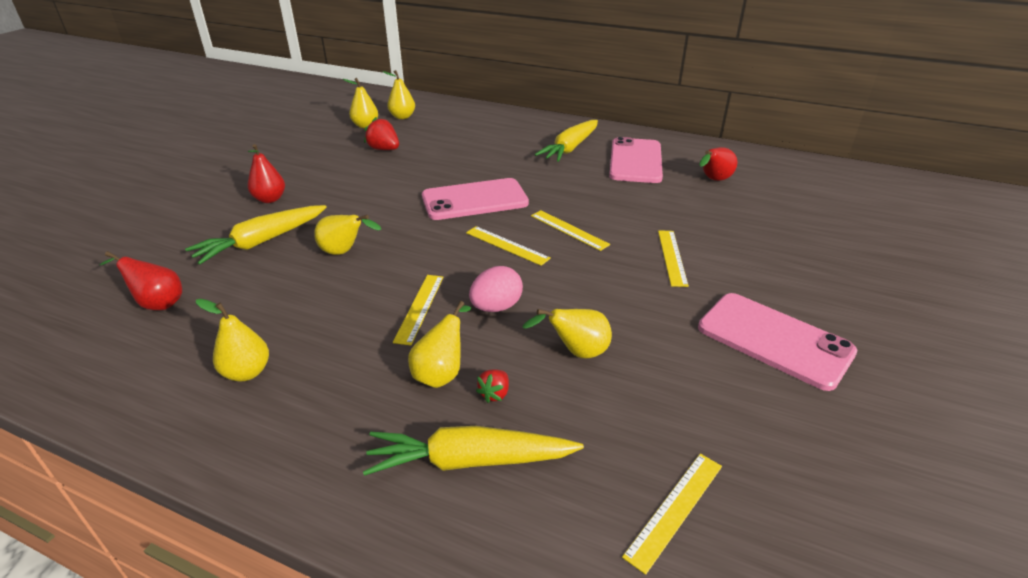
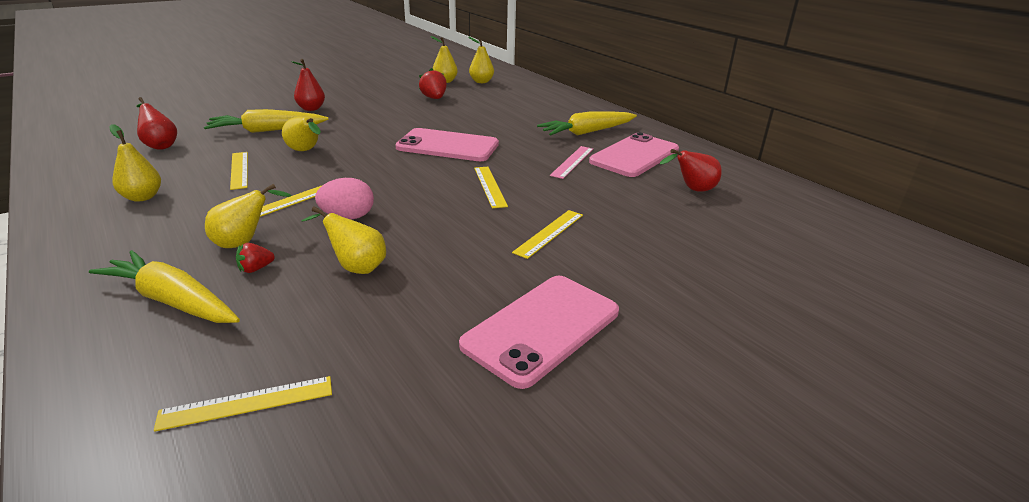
camera: 30 degrees right, 5 degrees down
yellow ruler [466,226,551,266] -> yellow ruler moved to [230,152,248,190]
pink phone [698,293,857,391] -> pink phone turned 60 degrees clockwise [459,276,619,389]
none -> pink ruler [550,146,593,179]

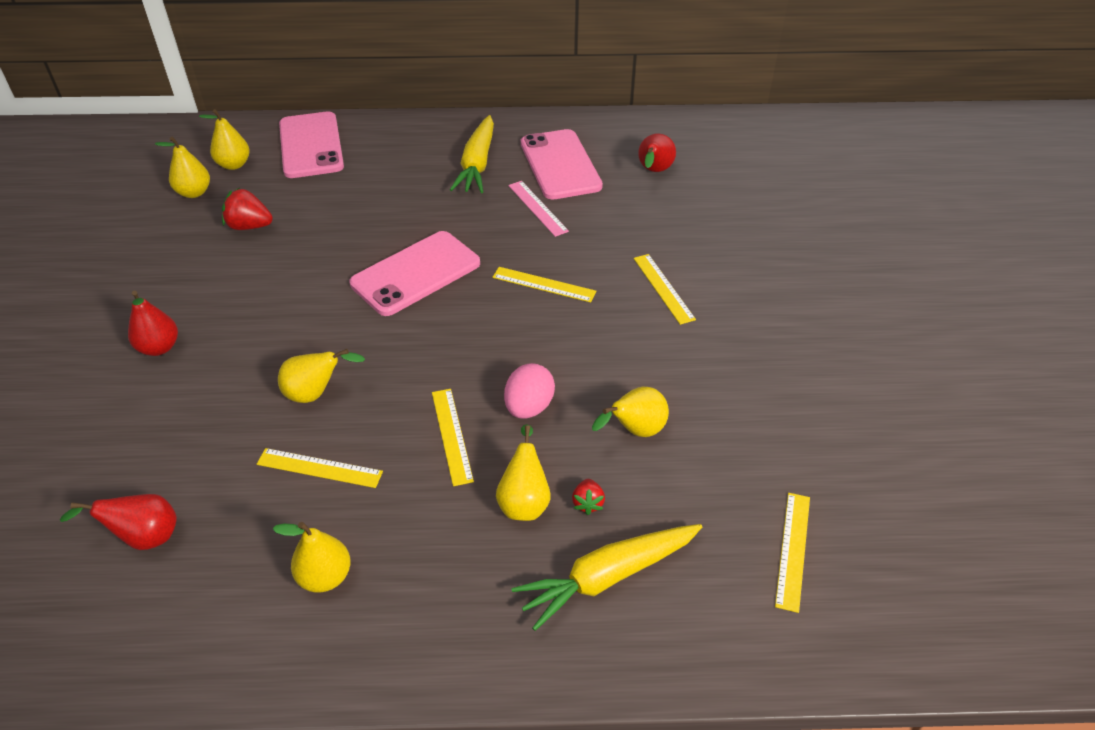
camera: 55 degrees left, 15 degrees up
yellow carrot [204,109,329,133] -> none
pink phone [459,276,619,389] -> pink phone moved to [279,111,344,178]

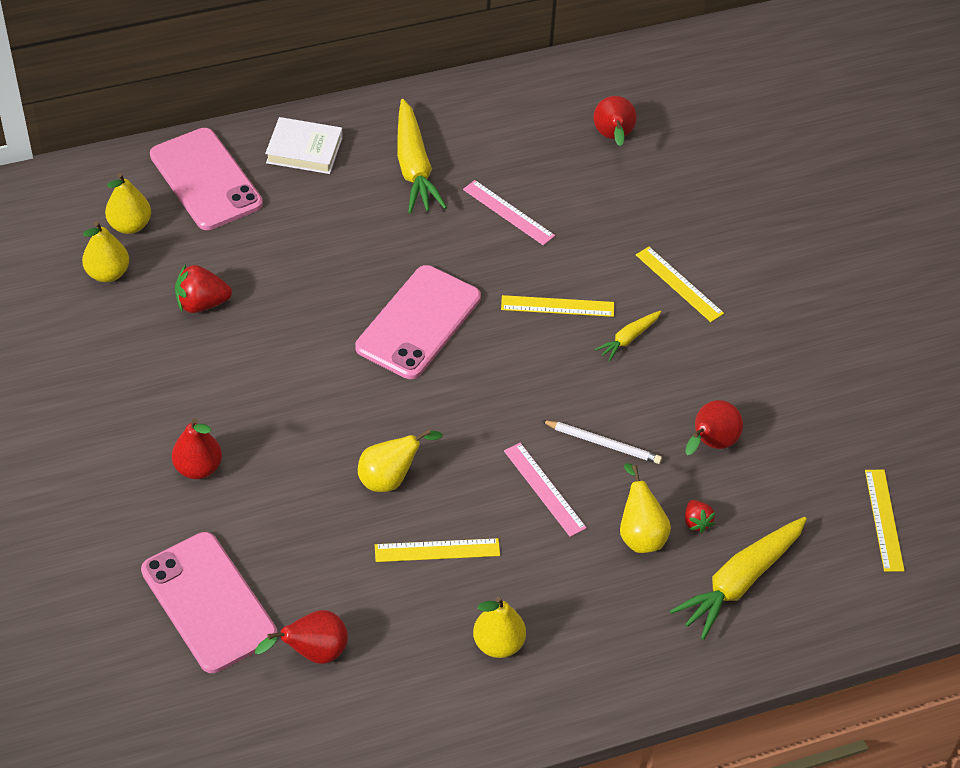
camera: 20 degrees left, 5 degrees up
yellow ruler [432,389,474,486] -> pink ruler [504,443,587,537]
pink egg [504,363,555,419] -> white pencil [541,420,662,464]
pink phone [521,129,603,199] -> pink phone moved to [141,532,277,673]
yellow pear [592,387,669,437] -> red pear [685,400,743,455]
none -> white book [265,117,343,174]
none -> yellow carrot [595,311,661,362]

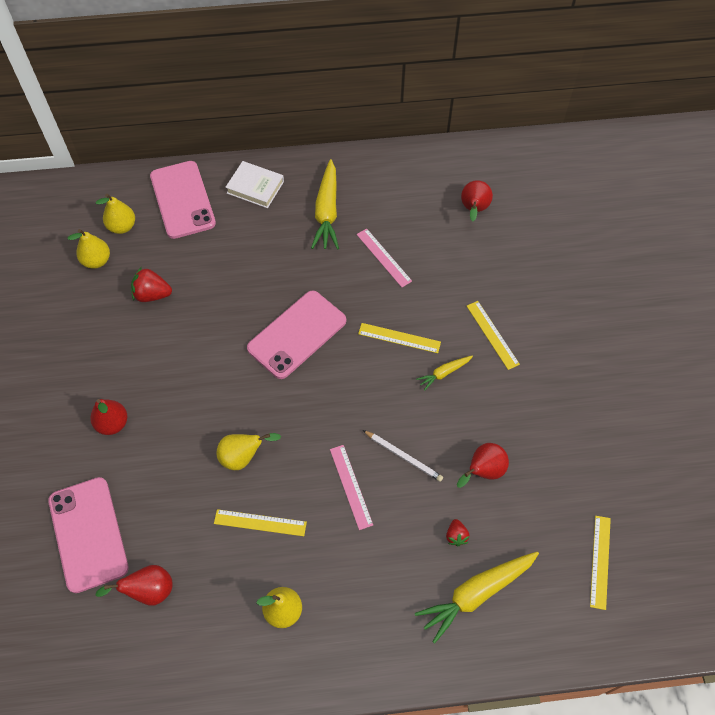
camera: 15 degrees right, 10 degrees up
yellow pear [620,463,671,553] -> none

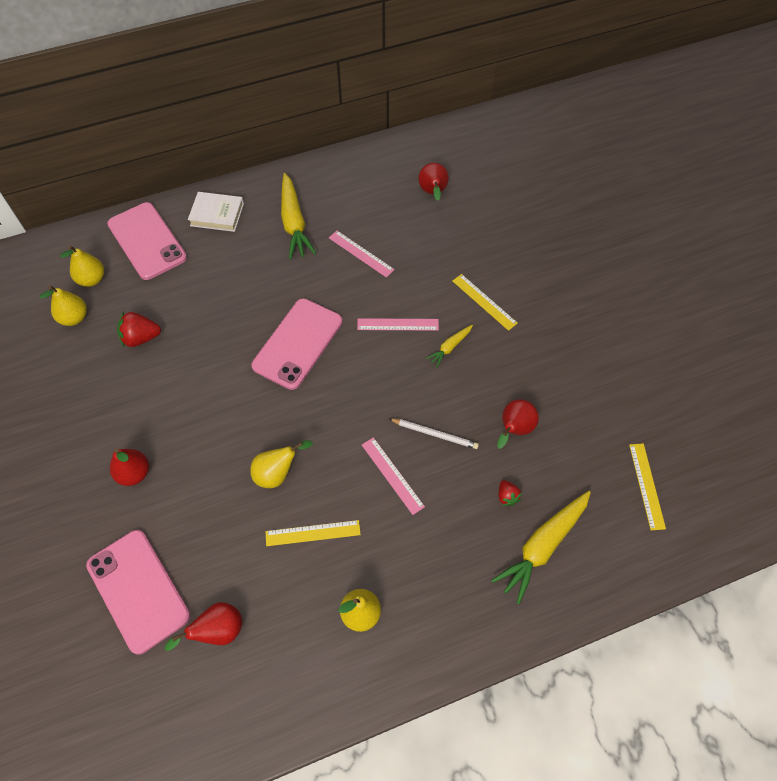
camera: 15 degrees left, 0 degrees up
yellow ruler [358,323,441,353] -> pink ruler [357,318,439,331]

